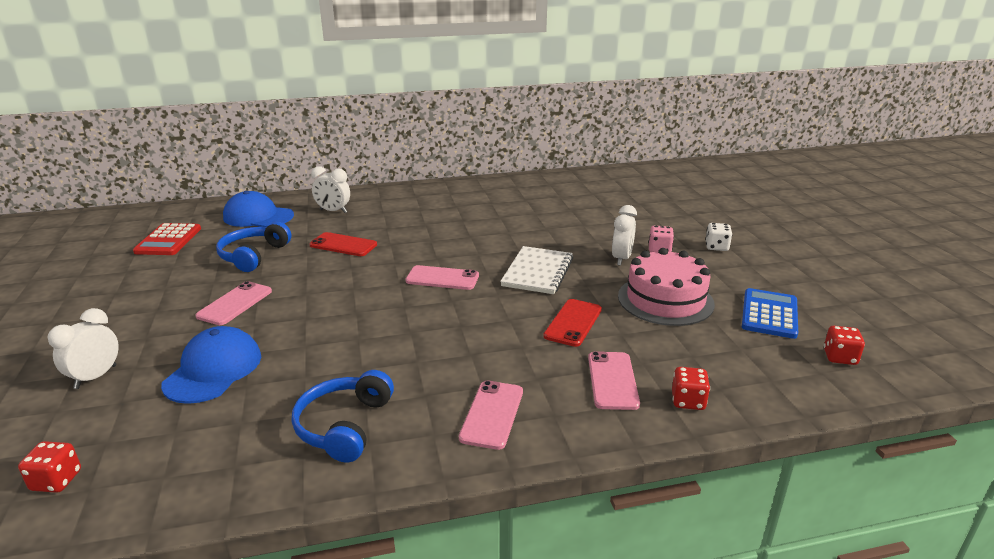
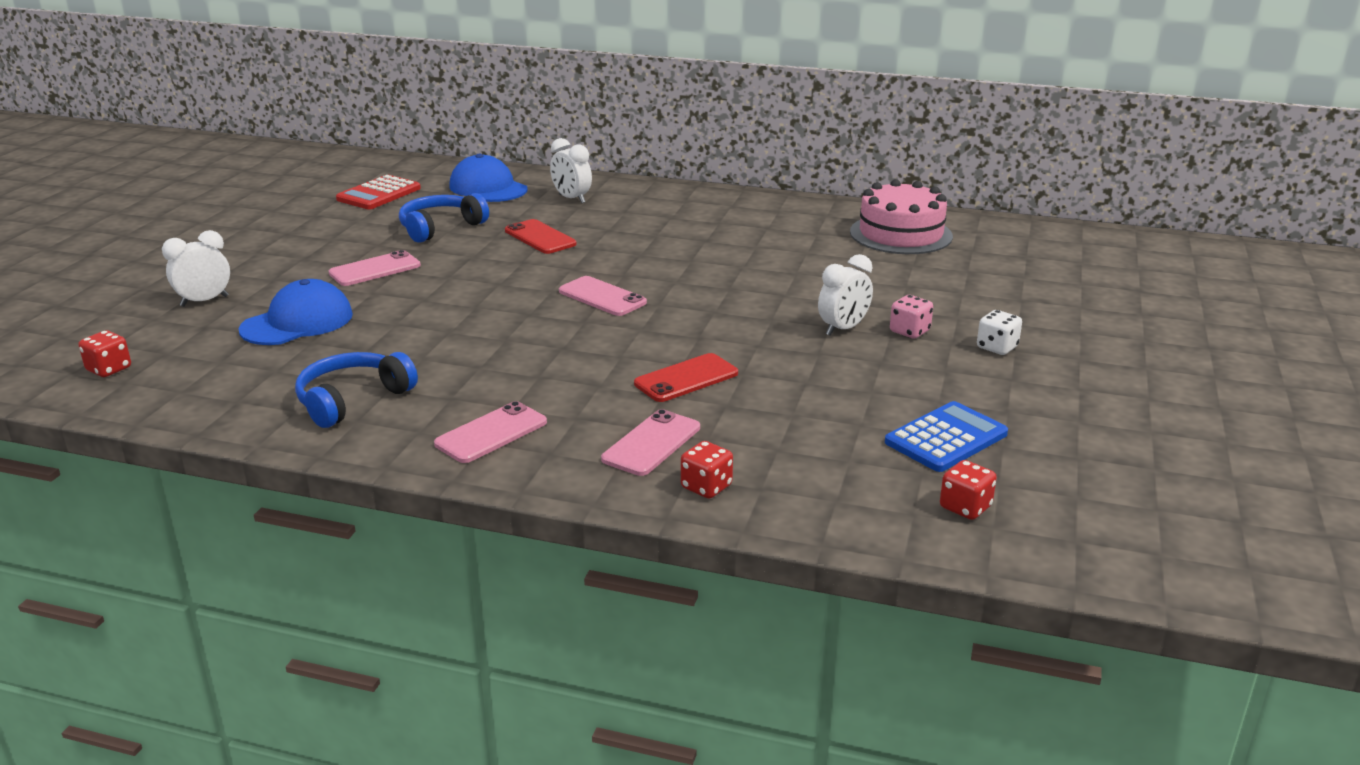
camera: 30 degrees right, 0 degrees up
white notebook [500,246,573,294] -> none
pink cake [618,248,715,326] -> pink cake moved to [850,179,953,254]

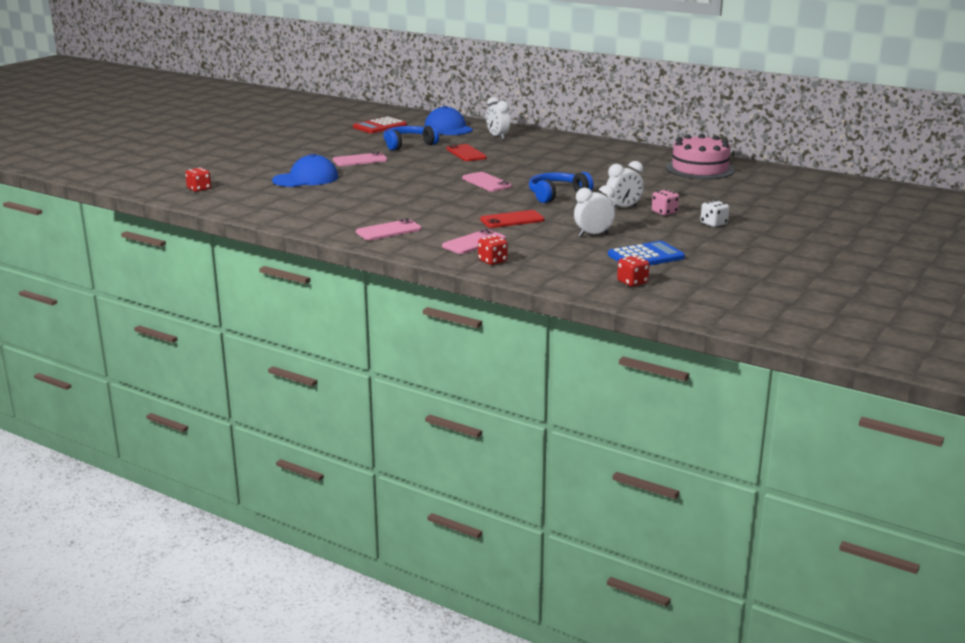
camera: 15 degrees right, 5 degrees down
white clock [162,230,230,307] -> white clock moved to [574,185,615,237]
blue headphones [295,352,418,428] -> blue headphones moved to [529,172,594,203]

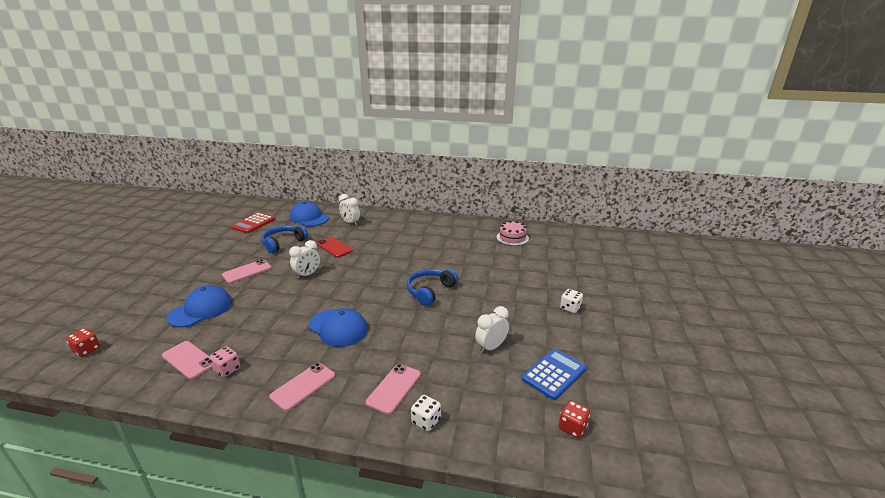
camera: 20 degrees left, 5 degrees up
pink phone [462,172,512,192] -> pink phone moved to [162,341,212,379]
red dice [478,235,508,265] -> white dice [411,395,441,431]
red phone [480,210,544,228] -> none
white clock [606,161,644,207] -> white clock moved to [289,240,320,279]
pink dice [652,190,679,215] -> pink dice moved to [209,346,240,377]
pink cake [666,134,735,179] -> pink cake [497,220,529,246], size x0.65
none -> blue cap [308,308,368,347]

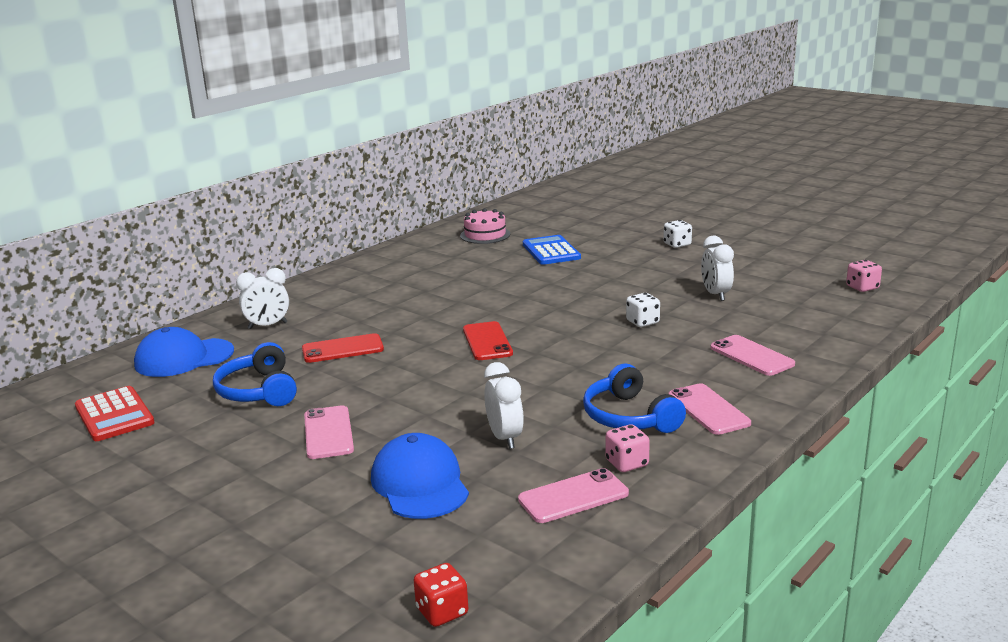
camera: 60 degrees left, 5 degrees down
white clock [289,240,320,279] -> white clock moved to [484,362,524,449]
blue cap [308,308,368,347] -> none
blue headphones [407,269,458,306] -> blue headphones moved to [583,364,686,433]
white dice [411,395,441,431] -> white dice moved to [626,293,660,327]
blue calculator [522,349,586,400] -> blue calculator moved to [523,235,581,265]
red dice [558,400,590,438] -> pink dice [846,260,882,292]
none -> red phone [463,321,513,360]

